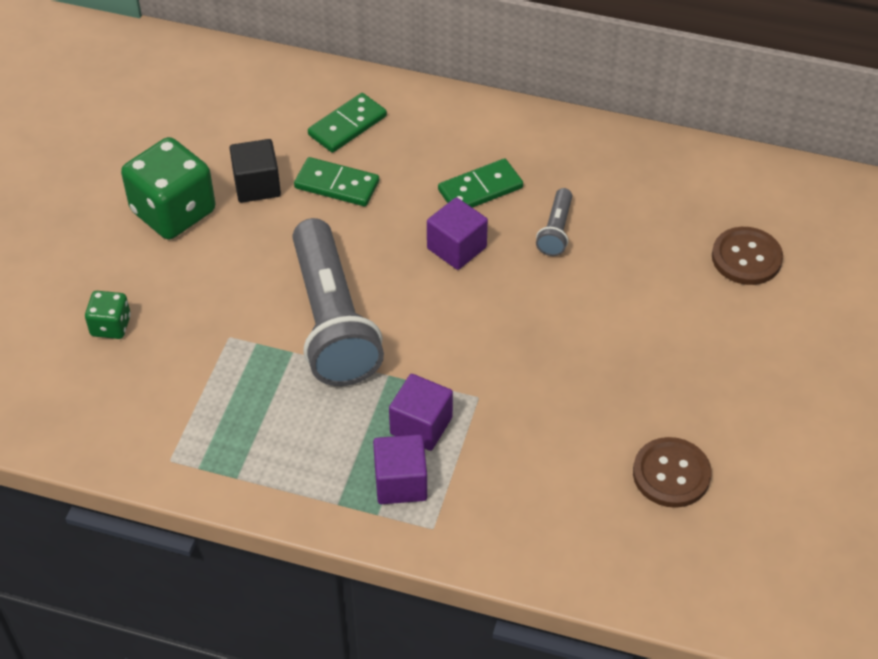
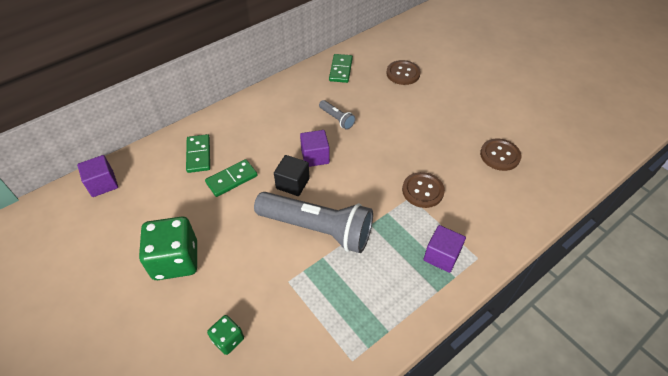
camera: 55 degrees left, 0 degrees up
black cube [230,139,281,203] -> black cube moved to [274,155,310,196]
purple cube [389,374,453,451] -> purple cube moved to [77,155,118,197]
green domino [438,158,523,208] -> green domino moved to [329,54,353,83]
none -> brown button [402,172,445,208]

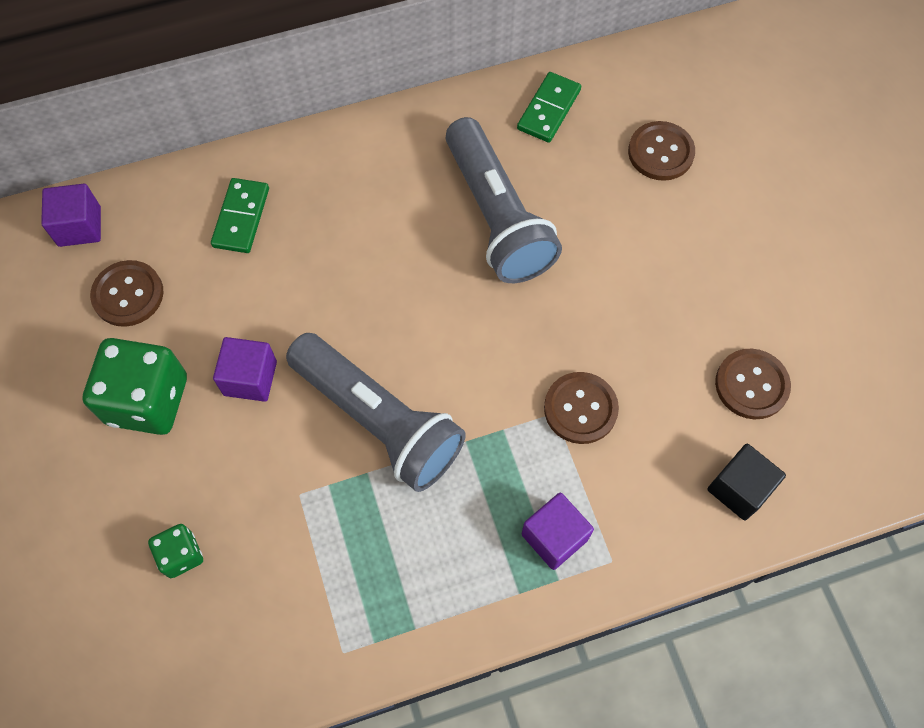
camera: 20 degrees right, 15 degrees up
green domino [205,159,257,197] -> none
black cube [274,155,310,196] -> black cube moved to [707,444,786,521]
purple cube [300,130,330,167] -> purple cube moved to [213,337,277,402]
grey flashlight [319,100,356,130] -> grey flashlight [446,117,562,283], size x2.28
none -> brown button [90,260,163,327]

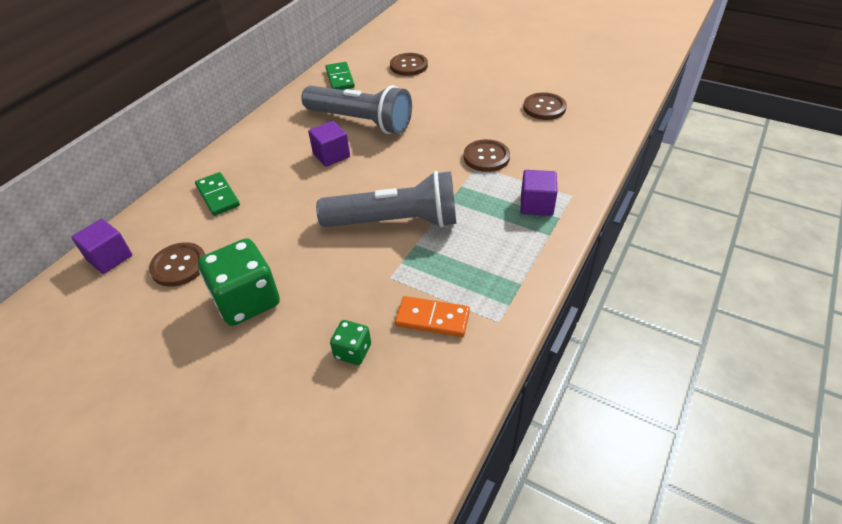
camera: 40 degrees left, 20 degrees down
purple cube [213,337,277,402] -> purple cube moved to [308,121,350,167]
black cube [707,444,786,521] -> none
none -> orange domino [395,296,470,337]

